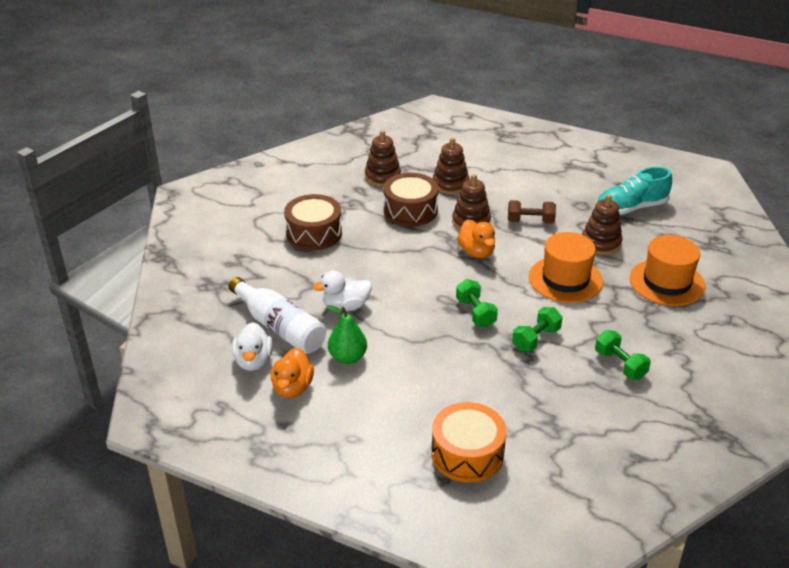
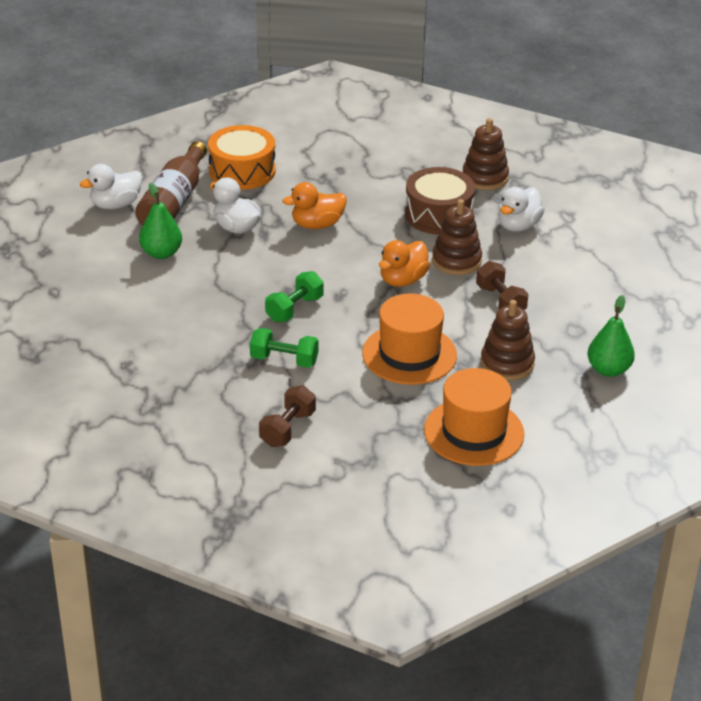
camera: 60 degrees right, 0 degrees up
white bottle [229,277,326,354] -> brown bottle [135,141,207,226]
orange duck [271,348,314,398] -> orange duck moved to [282,182,347,229]
brown drum [284,194,342,250] -> none
orange drum [431,402,507,483] -> orange drum moved to [208,125,276,190]
brown stacking toy [433,137,469,194] -> white duck [498,187,544,231]
green dumbbell [595,330,651,380] -> brown dumbbell [259,386,316,447]
turquoise shoe [596,167,672,215] -> green pear [588,295,635,377]

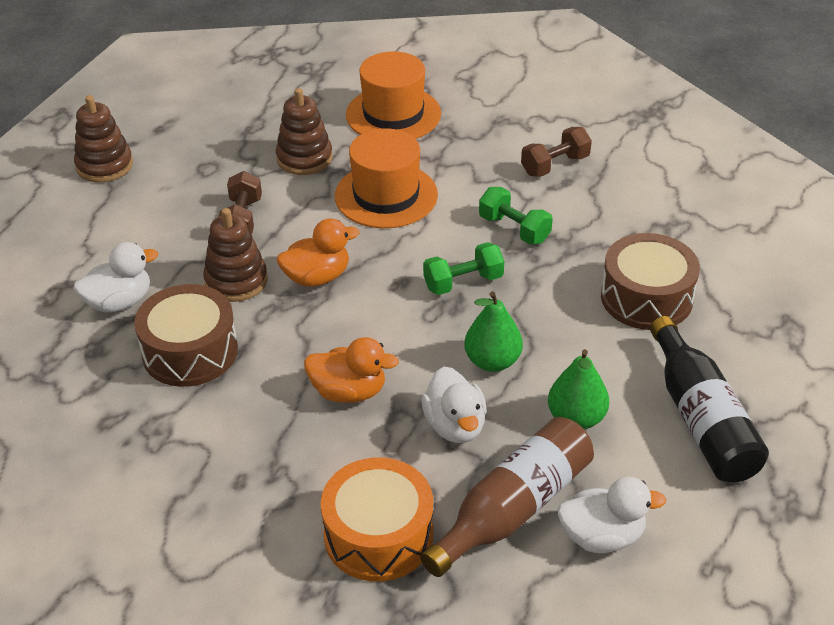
camera: 150 degrees left, 5 degrees up
brown stacking toy [463,118,509,190] -> brown stacking toy moved to [74,95,133,182]
green pear [588,295,635,377] -> green pear moved to [464,291,523,372]
none -> brown drum [601,233,700,330]
none -> black bottle [650,316,769,482]

